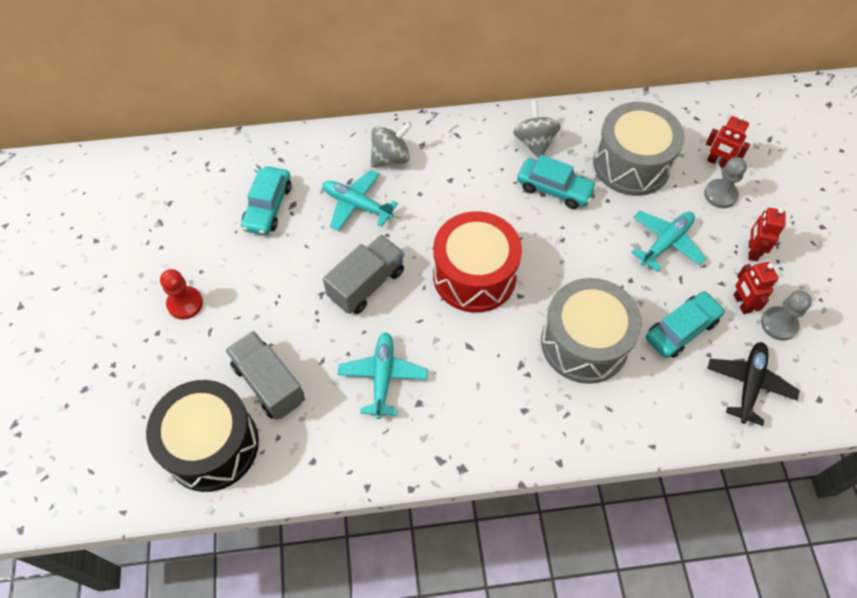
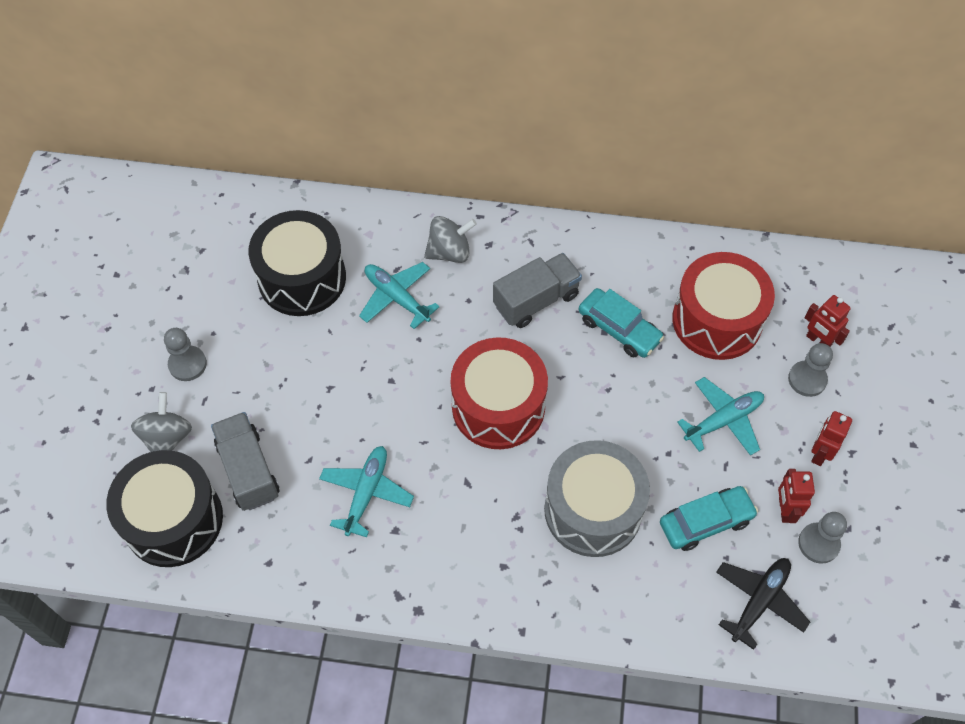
camera: 15 degrees right, 0 degrees up
red pawn [160,269,203,319] -> grey pawn [164,328,207,381]
turquoise car [241,166,292,235] -> black drum [249,210,346,316]
grey truck [323,235,404,314] -> grey truck moved to [493,253,582,328]
grey spinning top [513,100,561,159] -> grey spinning top moved to [131,392,192,452]
grey drum [593,102,685,196] -> red drum [672,252,775,360]

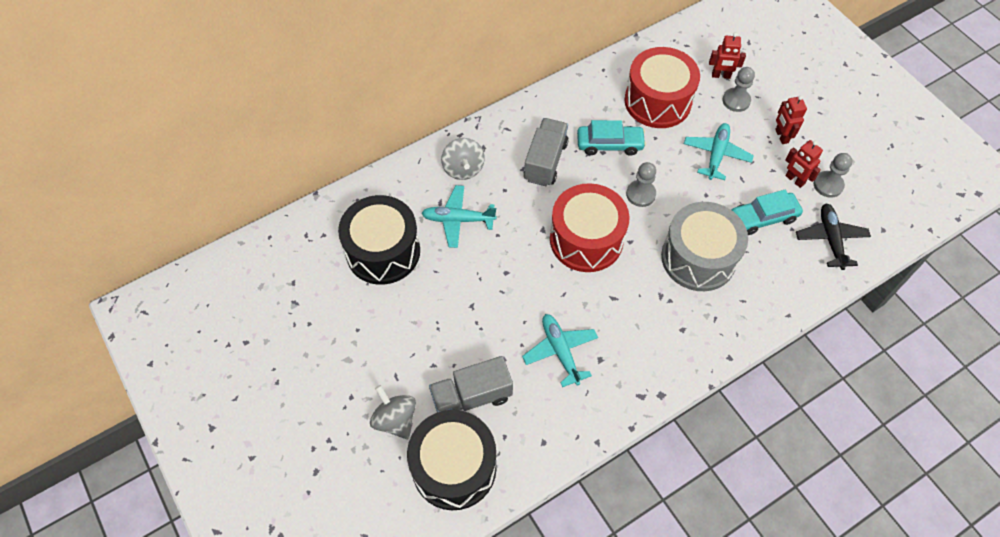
camera: 40 degrees left, 0 degrees up
grey pawn [164,328,207,381] -> grey pawn moved to [626,162,656,207]
grey truck [211,412,280,511] -> grey truck turned 45 degrees counterclockwise [429,356,513,412]
grey spinning top [424,216,477,263] -> grey spinning top turned 135 degrees clockwise [441,138,485,180]
turquoise car [660,486,758,551] -> turquoise car turned 135 degrees counterclockwise [731,190,803,235]

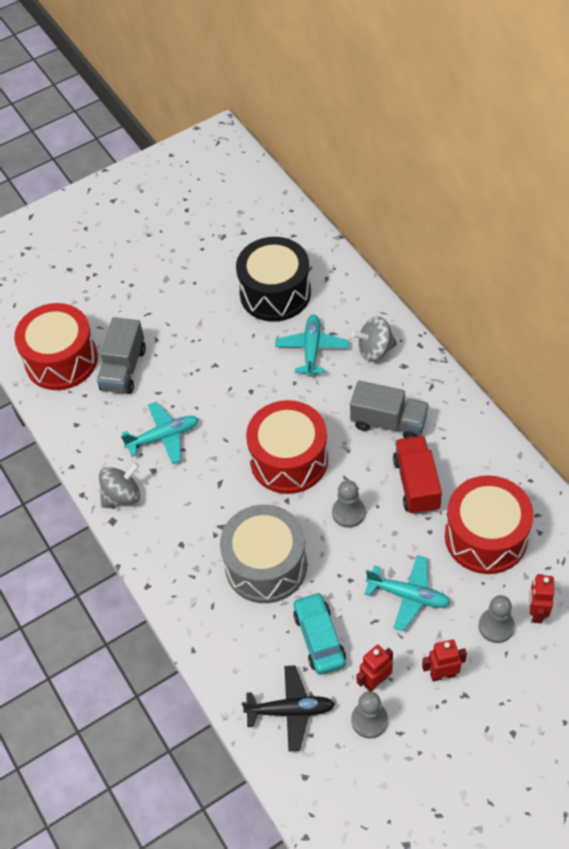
camera: 95 degrees right, 5 degrees down
grey spinning top [370,385,416,440] -> grey spinning top moved to [99,462,140,508]
black drum [407,410,497,510] -> red drum [14,303,98,390]
grey truck [429,356,513,412] -> grey truck turned 150 degrees counterclockwise [97,317,146,394]
turquoise car [577,120,646,156] -> red truck [393,436,442,515]

